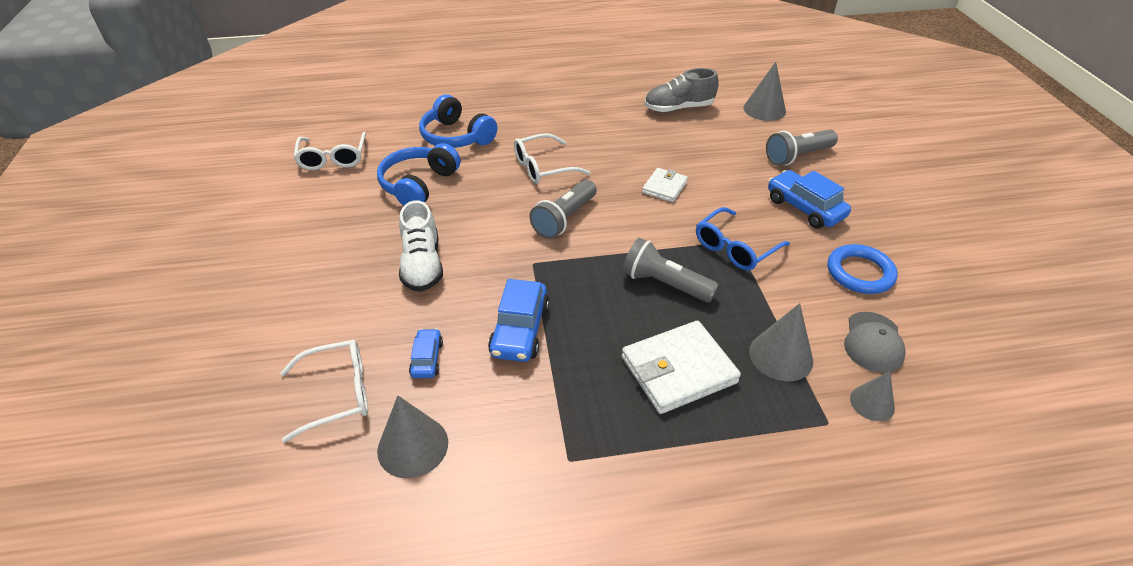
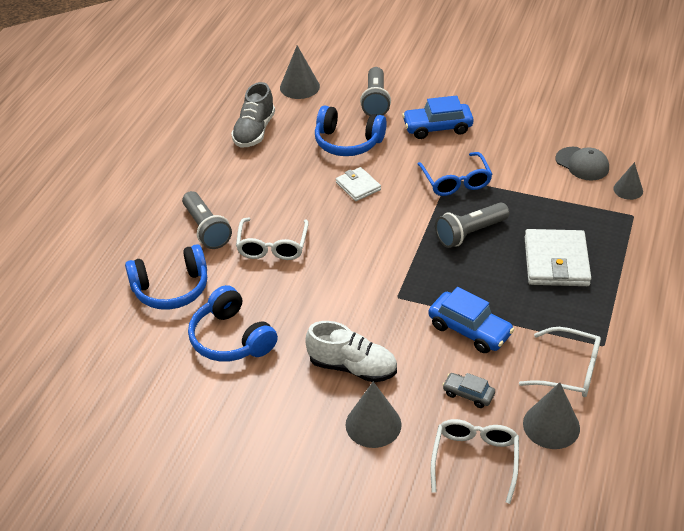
camera: 60 degrees left, 0 degrees up
white glasses [293,132,366,170] -> white glasses moved to [519,327,601,397]
blue car [409,329,443,378] -> grey car [442,373,495,408]
grey flashlight [529,180,597,239] -> grey flashlight moved to [182,191,232,249]
grey cone [749,303,813,381] -> grey cone moved to [345,382,402,448]
blue ring [828,244,898,294] -> none
none -> blue headphones [315,105,387,156]

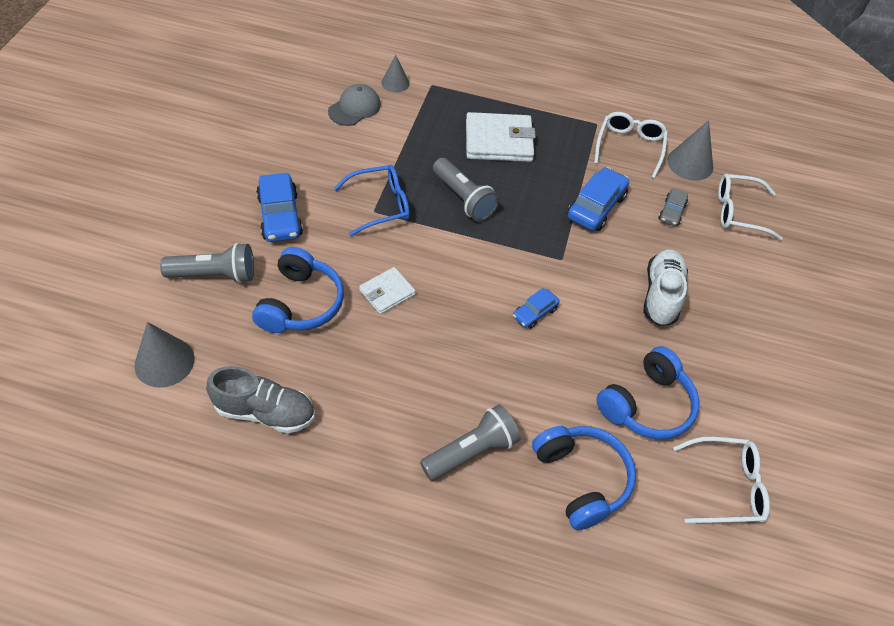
camera: 100 degrees left, 10 degrees up
white glasses [236,218,309,260] -> white glasses moved to [673,437,770,523]
grey cone [345,382,402,448] -> none
none -> blue car [513,288,560,329]

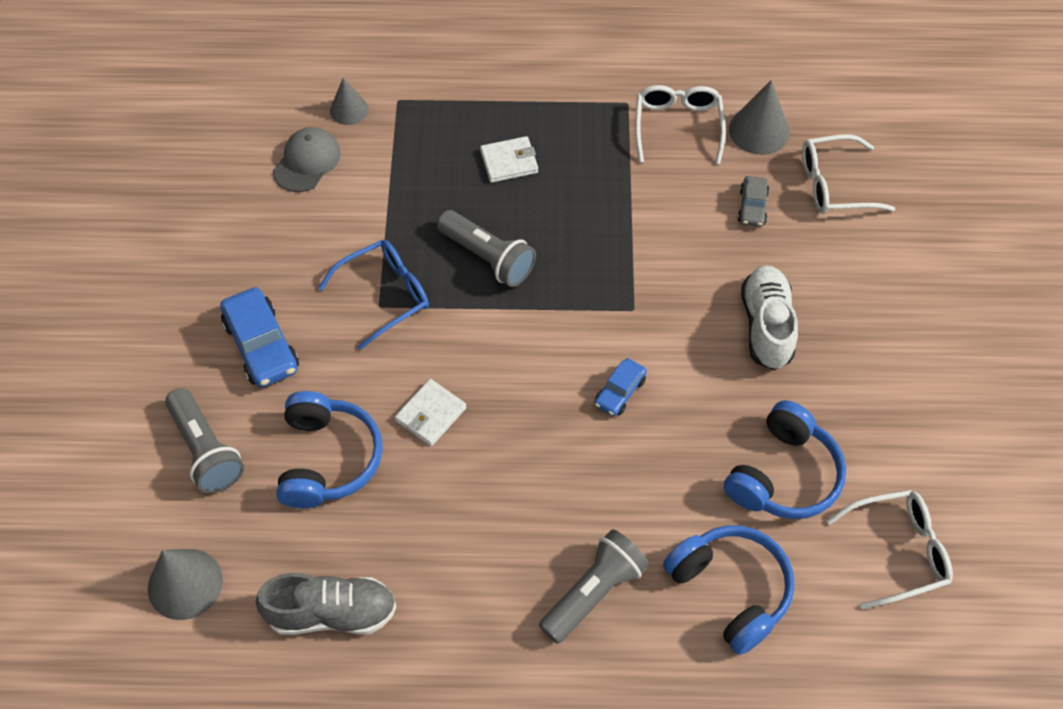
camera: 10 degrees left, 5 degrees up
grey flashlight [160,243,254,283] -> grey flashlight turned 75 degrees clockwise [165,388,244,493]
white wallet [466,112,536,162] -> white wallet [480,136,538,183], size x0.57
blue car [567,167,629,231] -> none

